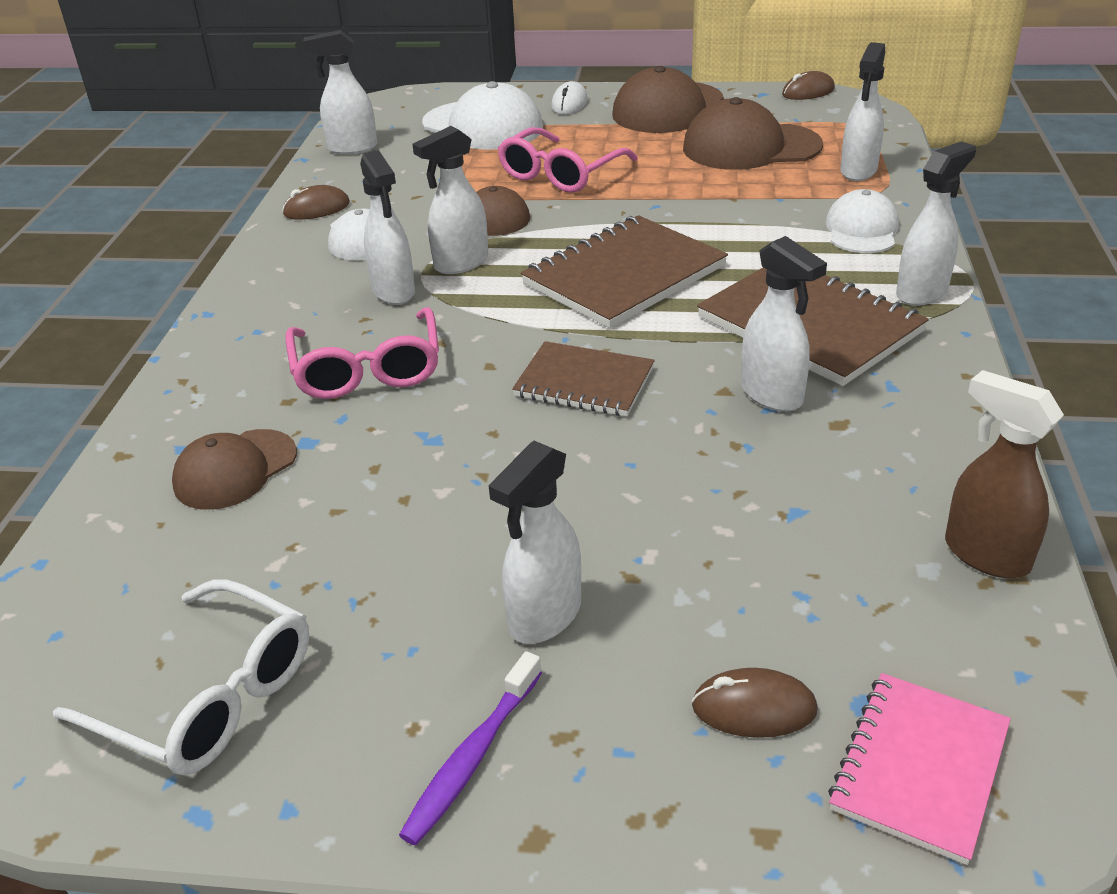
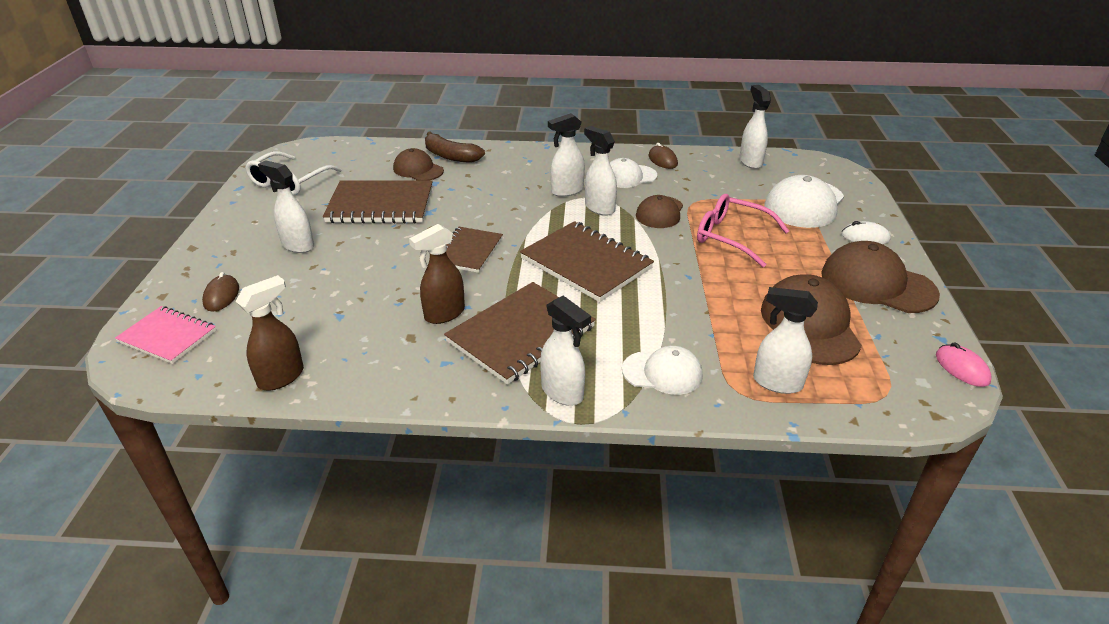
camera: 85 degrees right, 0 degrees up
pink glasses [286,307,439,399] -> none
purple toothbrush [399,651,542,846] -> none
white spray bottle [741,236,827,412] -> brown spray bottle [409,224,465,324]
brown mouse [782,71,835,100] -> pink mouse [936,342,992,387]
none -> brown notebook [323,180,433,223]
none -> brown banana [425,131,485,163]

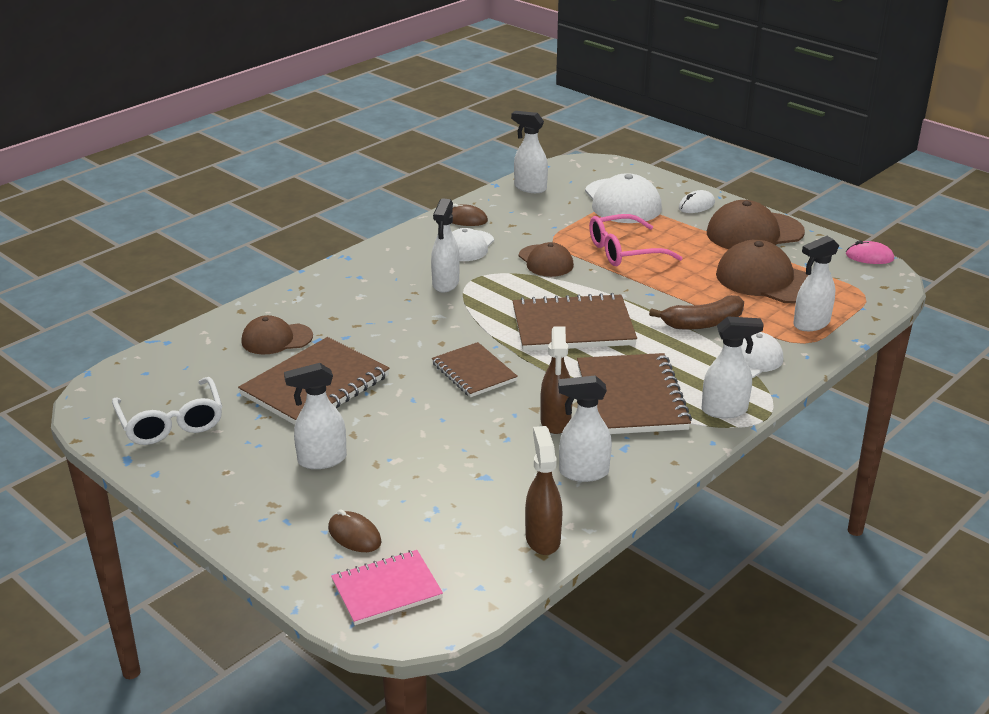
camera: 50 degrees left, 5 degrees down
brown banana [425,131,485,163] -> brown banana moved to [649,295,744,330]
white spray bottle [584,126,617,216] -> white spray bottle moved to [558,375,612,482]

